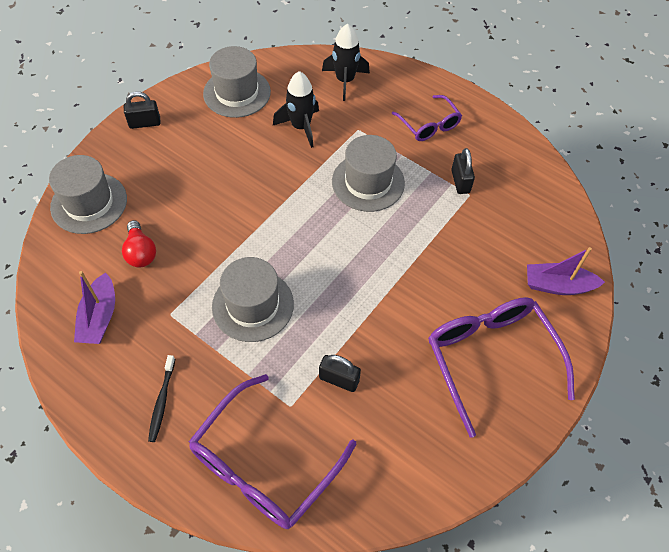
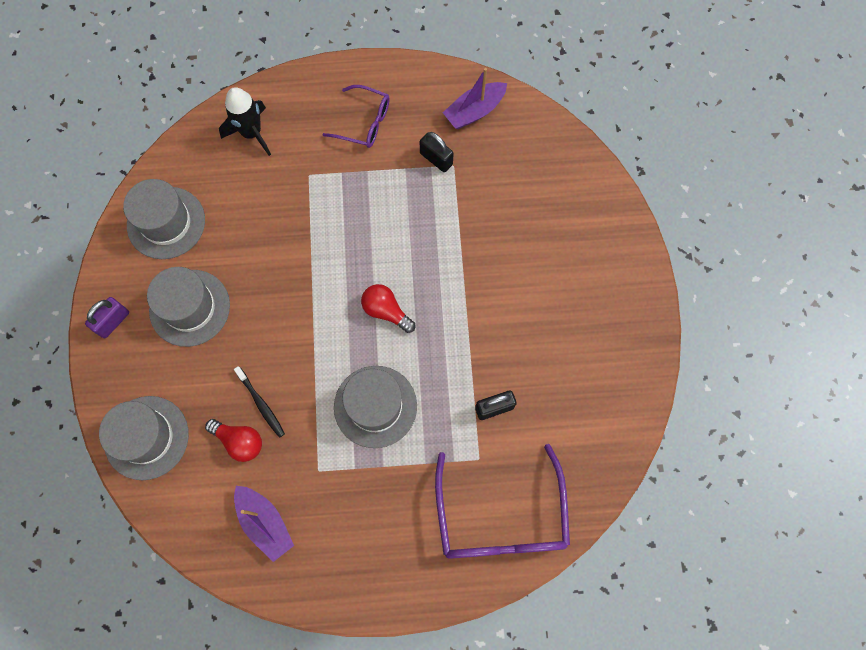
camera: 40 degrees left, 15 degrees up
black padlock [124,91,161,129] -> purple padlock [85,297,129,338]
black toothbrush [148,355,175,442] -> black toothbrush moved to [234,366,285,438]
black rocket [273,71,319,148] -> none
grey hat [332,135,405,212] -> grey hat moved to [147,267,230,347]
purple glasses [428,297,575,438] -> none
purple boat [527,247,605,295] -> purple boat moved to [443,68,507,129]
none -> red light bulb [361,284,415,333]

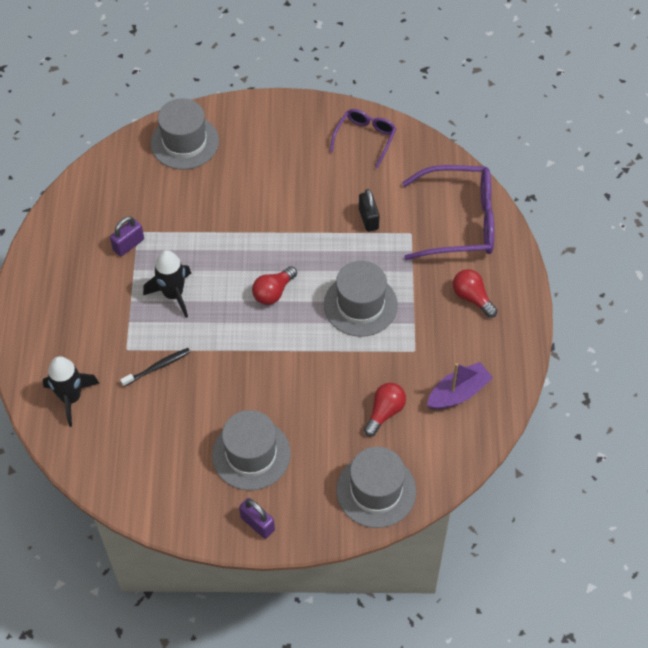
camera: 85 degrees left, 15 degrees down
grey hat [123,179,205,259] -> grey hat moved to [150,99,219,169]
black toothbrush [234,366,285,438] -> black toothbrush moved to [120,348,190,387]
purple glasses [322,85,390,148] -> purple glasses moved to [330,109,396,168]
black padlock [420,132,454,172] -> purple padlock [110,216,144,256]
purple boat [443,68,507,129] -> none
none -> black rocket [143,250,192,318]
none -> red light bulb [453,269,498,318]

